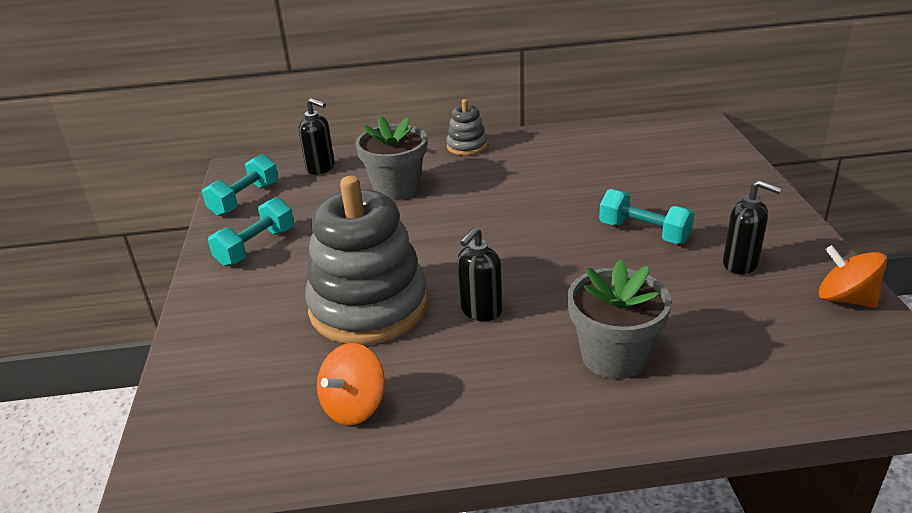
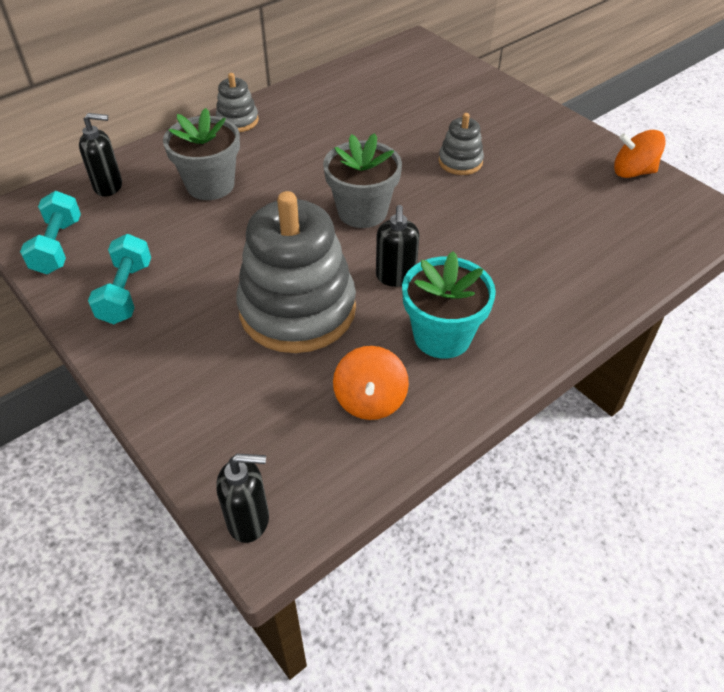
camera: 35 degrees left, 15 degrees up
grey flower pot [567,259,671,379] -> grey flower pot moved to [323,133,402,228]
turquoise dumbbell [599,189,694,244] -> grey stacking toy [439,113,484,175]
black soap dispenser [723,180,781,275] -> black soap dispenser moved to [216,453,269,543]
none -> turquoise flower pot [402,251,496,359]

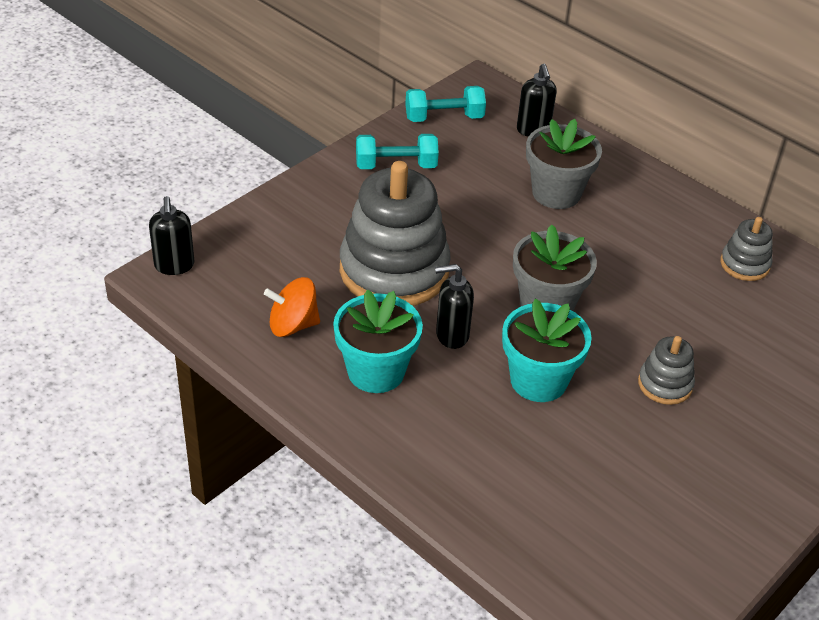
camera: 80 degrees right, 5 degrees down
grey stacking toy [216,73,259,132] -> grey stacking toy moved to [720,217,773,281]
orange spinning top [614,130,666,178] -> none
none -> turquoise flower pot [502,299,592,402]

